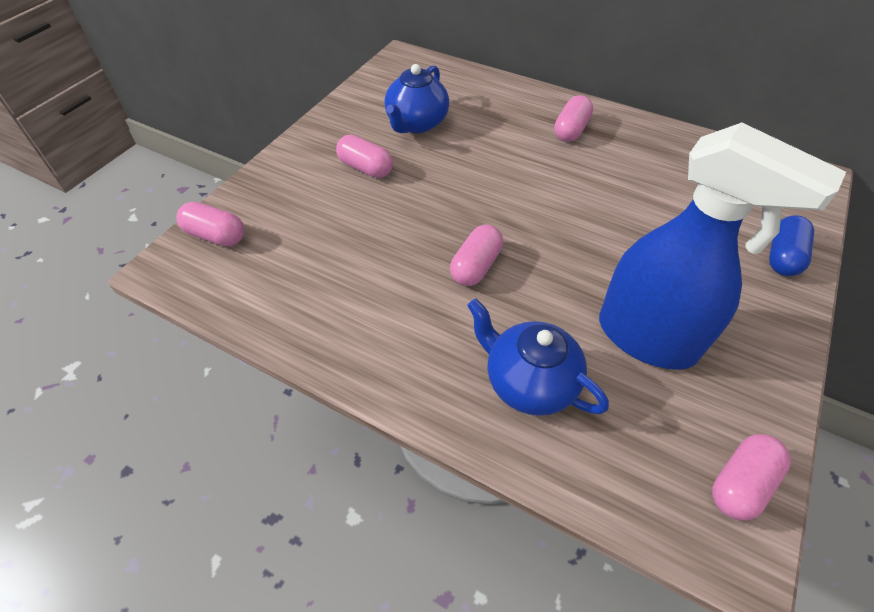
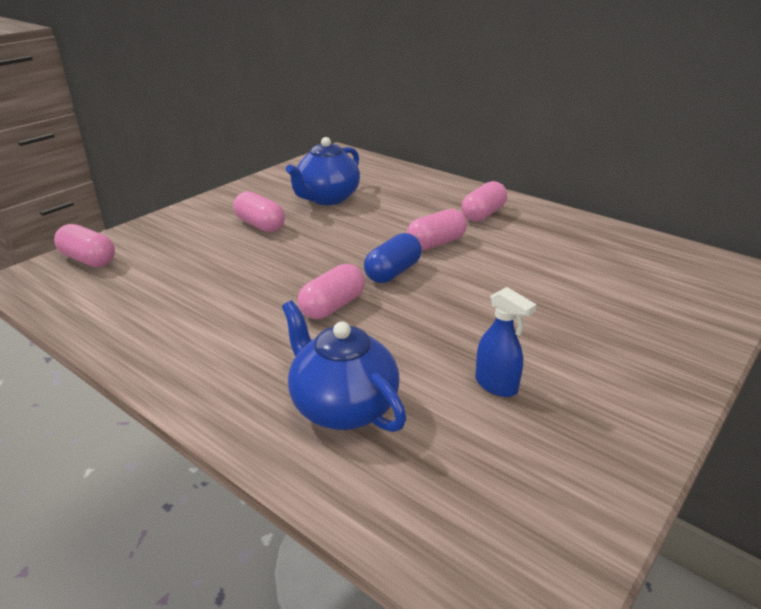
camera: 10 degrees right, 20 degrees down
blue spray bottle [599,122,846,370] -> blue spray bottle [475,287,536,397], size x0.40
pink capsule [712,434,791,521] -> pink capsule moved to [406,209,467,250]
blue capsule [769,215,814,276] -> blue capsule moved to [364,233,422,283]

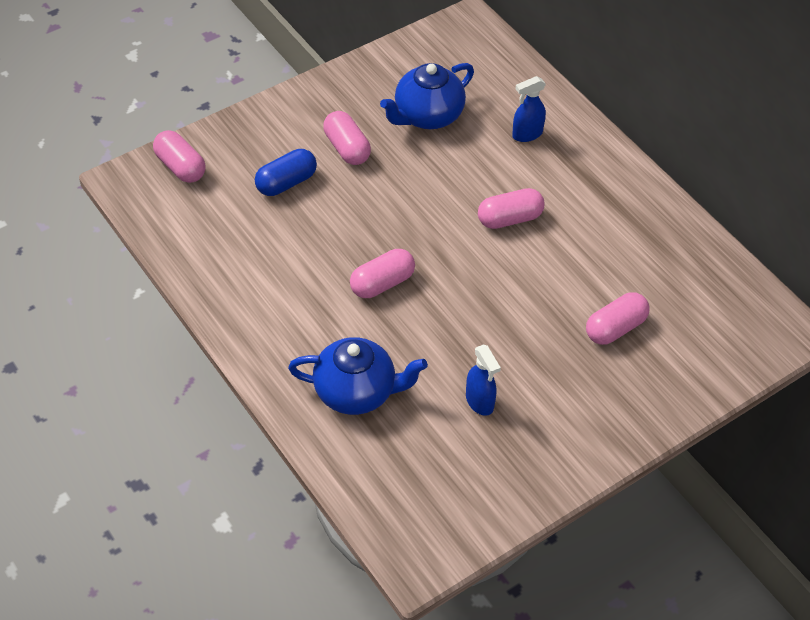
camera: 15 degrees right, 20 degrees up
blue teapot [282,301,406,432] -> blue teapot turned 120 degrees clockwise [288,337,428,415]
blue capsule [364,233,422,283] -> blue capsule moved to [255,149,317,196]
pink capsule [461,181,507,222] -> pink capsule moved to [586,292,650,345]
none -> blue spray bottle [512,76,546,142]

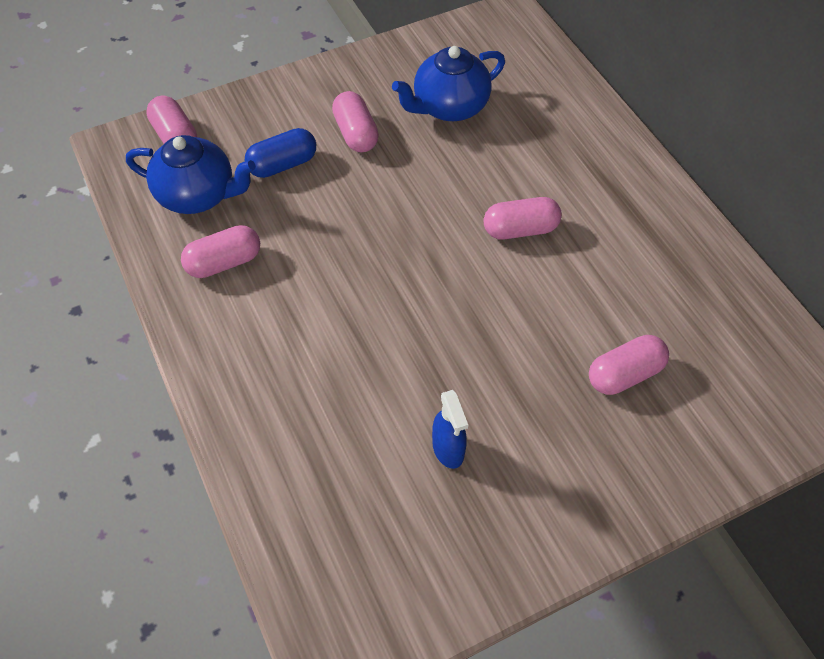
camera: 10 degrees right, 5 degrees up
blue teapot [288,337,428,415] -> blue teapot moved to [126,135,256,214]
pink capsule [350,249,415,298] -> pink capsule moved to [181,225,260,278]
blue spray bottle [512,76,546,142] -> none

